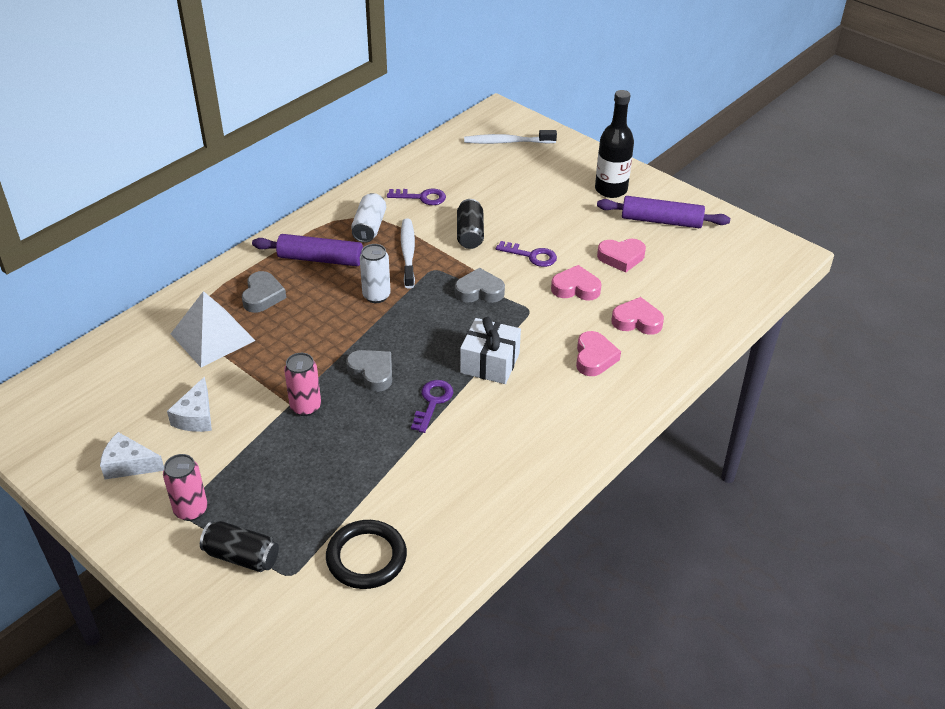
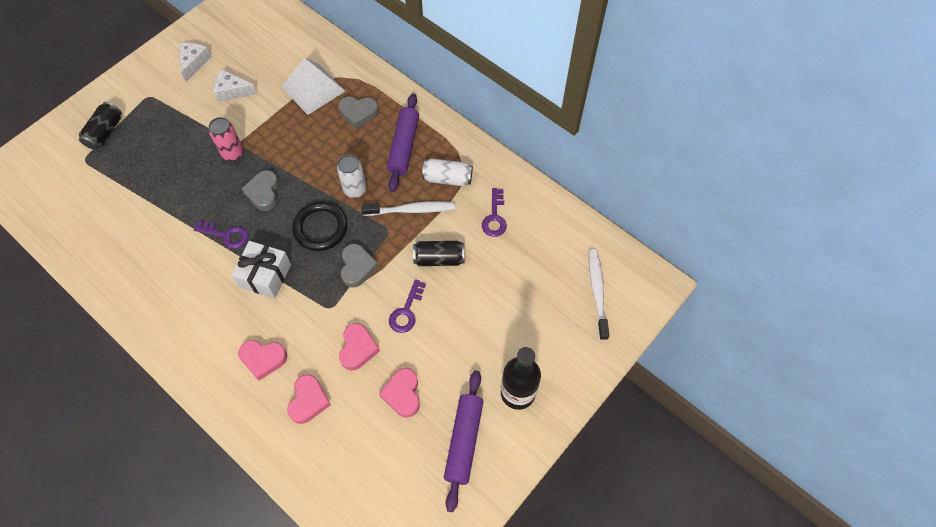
camera: 90 degrees right, 20 degrees up
pink can [163,454,208,521] -> none
black ring [326,520,407,589] -> black ring moved to [292,201,348,251]
grey heart [346,350,392,392] -> grey heart turned 135 degrees clockwise [241,170,279,211]

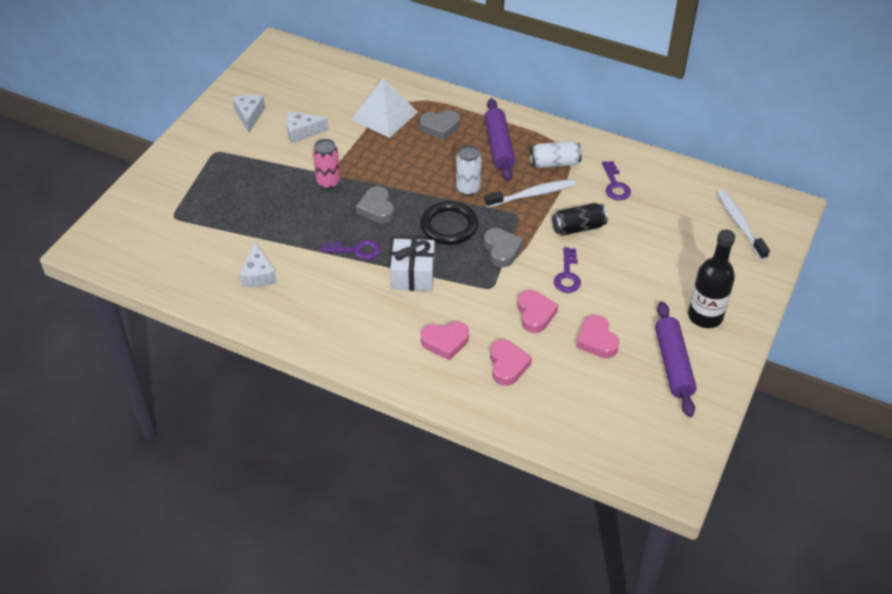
camera: 15 degrees left, 15 degrees down
black can [79,102,122,150] -> none
none -> white cheese [239,242,277,287]

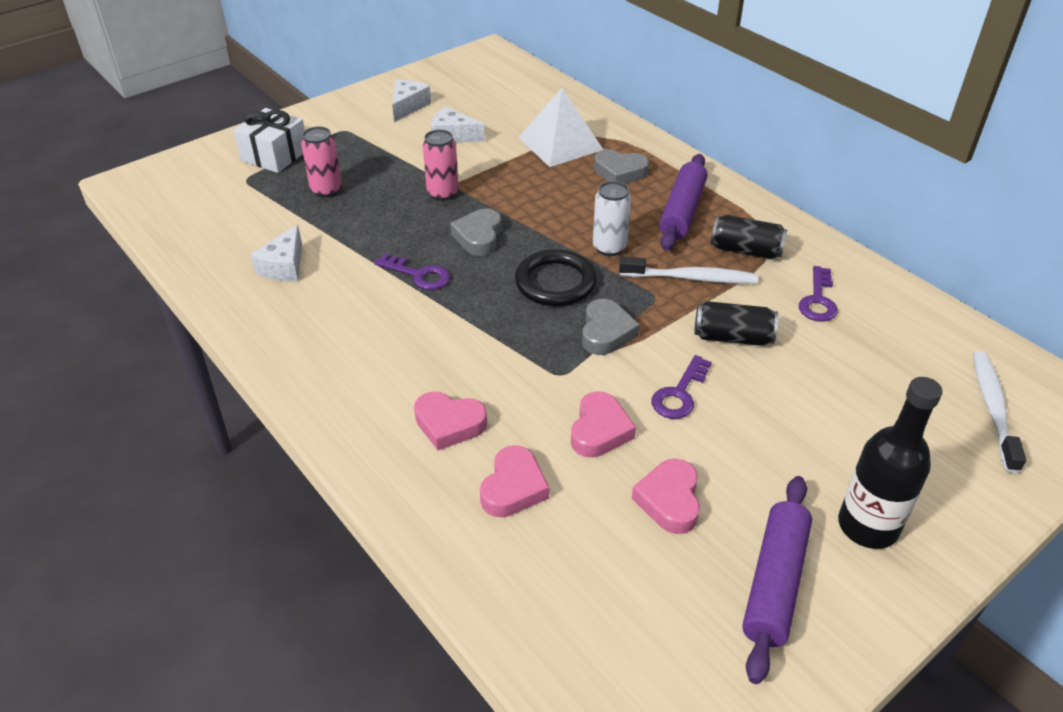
camera: 25 degrees right, 5 degrees down
white gift [390,239,435,291] -> white gift moved to [234,108,305,173]
white can [530,141,582,168] -> black can [711,215,787,260]
none -> pink can [301,126,342,198]

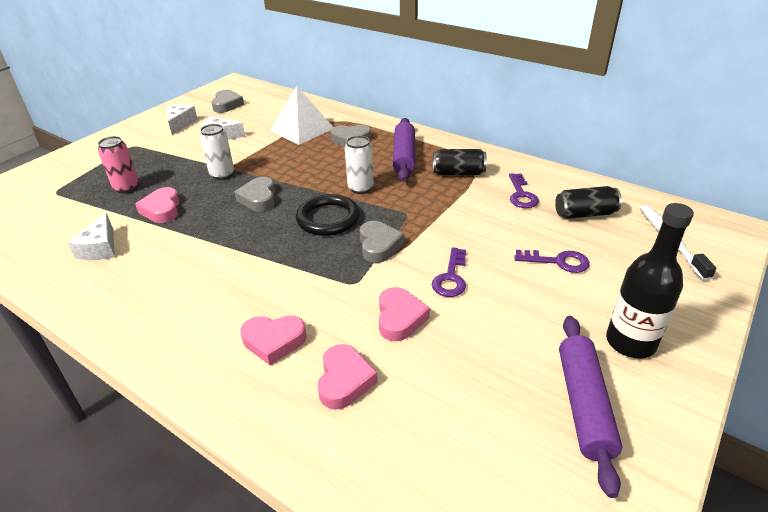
camera: 15 degrees left, 5 degrees down
white gift [234,108,305,173] -> none
purple key [374,253,450,290] -> purple key moved to [514,250,590,273]
pink can [423,130,459,201] -> white can [200,124,234,180]
white toothbrush [619,257,758,284] -> none
pink heart [632,459,700,534] -> pink heart moved to [135,187,180,223]
black can [694,301,778,346] -> black can moved to [555,186,622,219]
none -> grey heart [211,90,244,113]

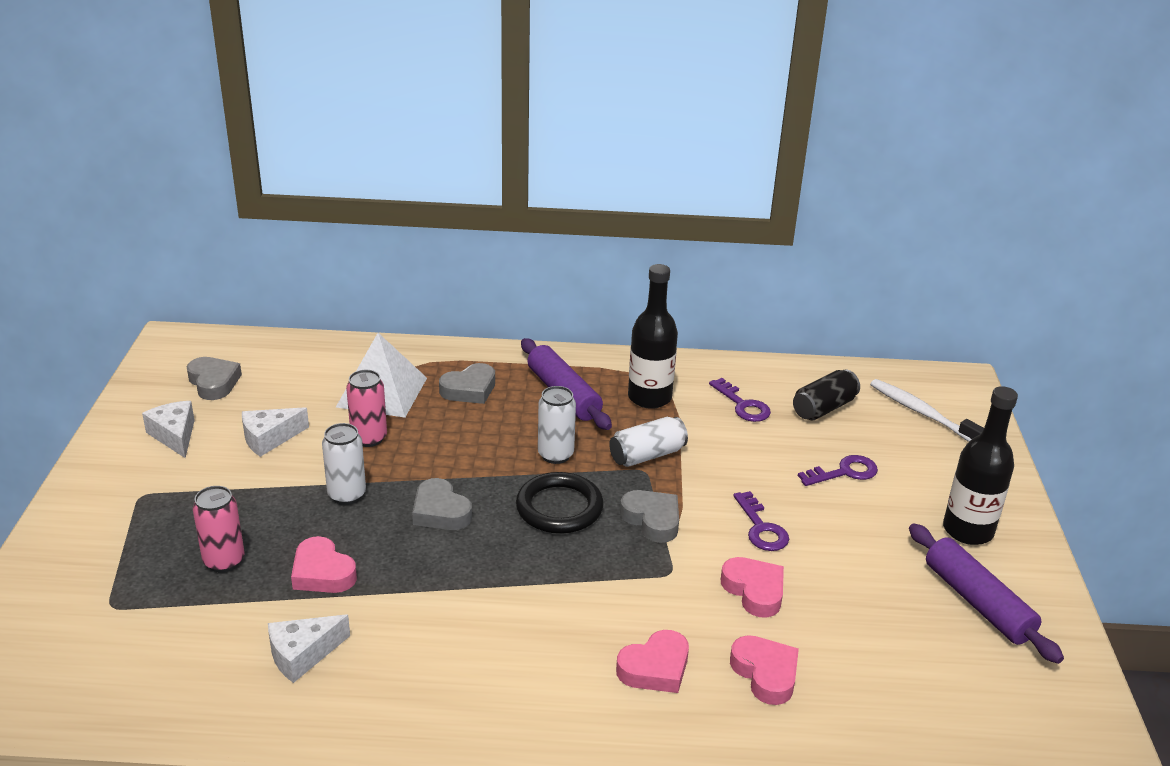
camera: 35 degrees left, 5 degrees down
white cheese [67,213,115,260] -> white cheese turned 90 degrees clockwise [268,614,350,683]
black can [433,149,487,175] -> black bottle [628,264,678,409]
none -> pink can [346,370,387,447]
none -> white can [609,417,688,467]

